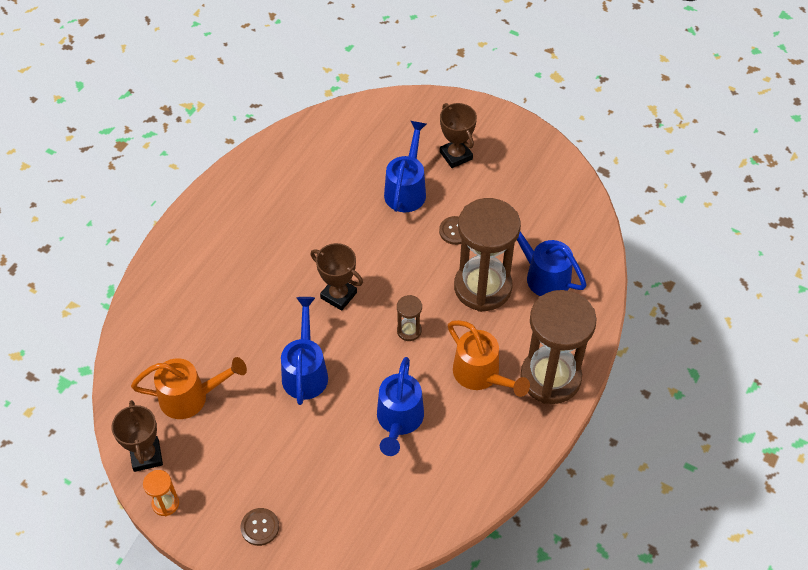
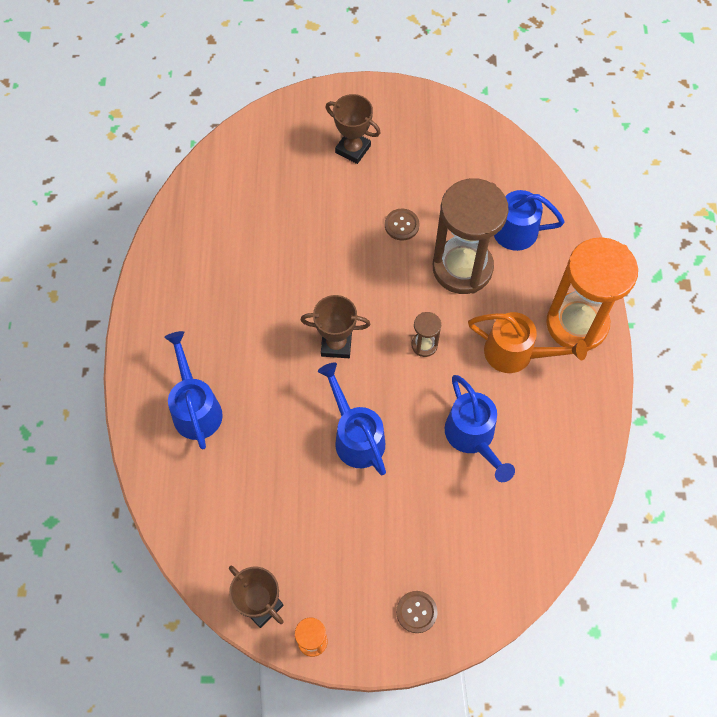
camera: 30 degrees left, 10 degrees up
orange watering can [131,357,247,419] -> none
blue watering can [384,121,426,212] -> blue watering can moved to [164,331,223,449]
brown hourglass [520,290,597,404] -> orange hourglass [546,237,638,351]

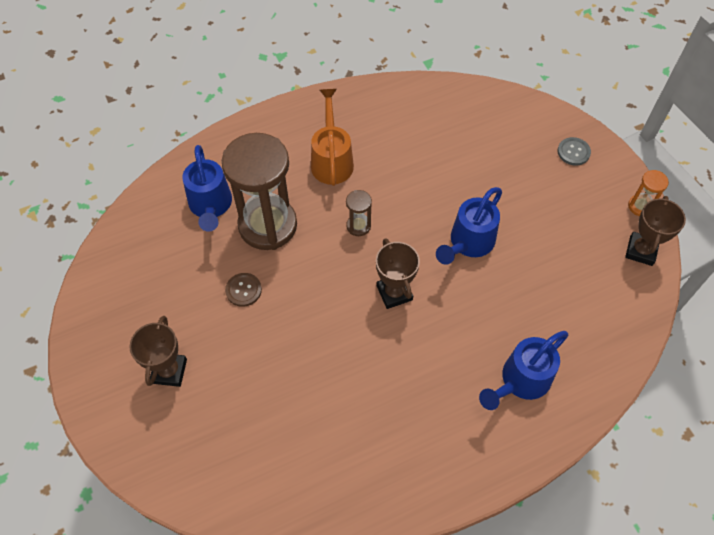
camera: 115 degrees left, 5 degrees down
brown button [396,591,438,633] -> grey button [558,137,591,166]
blue watering can [445,375,515,482] -> none
orange hourglass [546,237,638,351] -> none

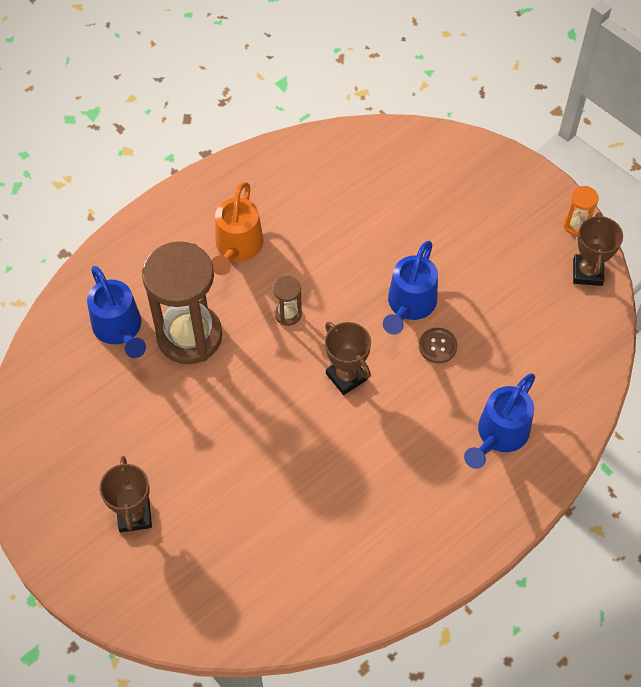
camera: 15 degrees left, 0 degrees up
brown button [225,273,262,307] -> brown button moved to [419,328,457,363]
orange watering can [311,89,354,186] -> orange watering can turned 150 degrees counterclockwise [212,182,264,275]
grey button [558,137,591,166] -> none

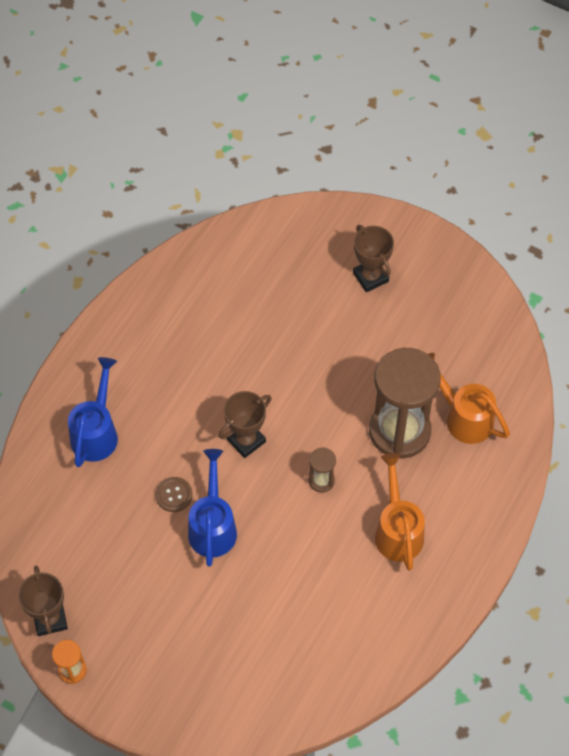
camera: 160 degrees right, 0 degrees up
blue watering can [87,266,146,358] -> orange watering can [428,353,510,444]
brown trophy [325,322,371,395] -> brown trophy turned 75 degrees counterclockwise [219,391,271,458]

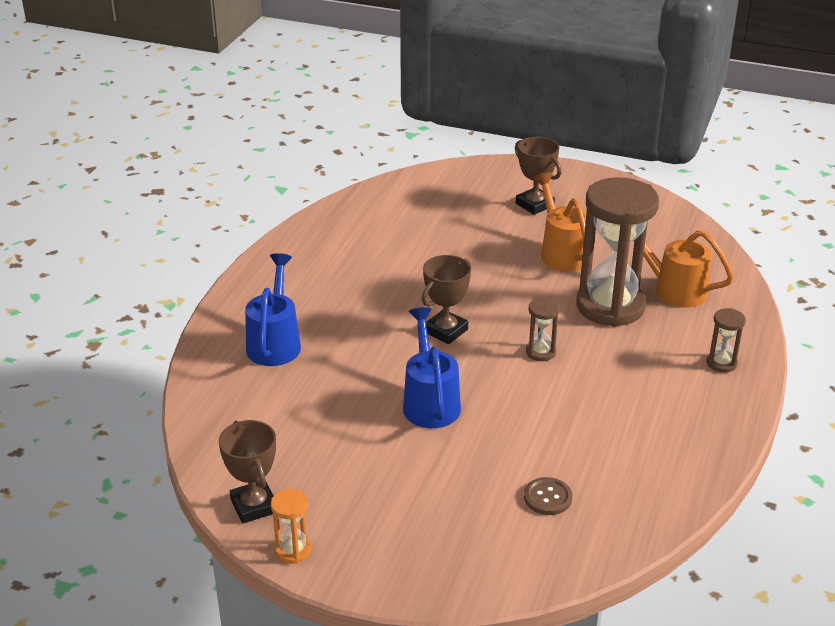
camera: 10 degrees left, 25 degrees down
brown button [155,477,193,512] -> brown button moved to [524,477,572,515]
orange watering can [375,453,425,571] -> orange watering can moved to [533,172,586,271]
none -> brown hourglass [706,308,746,373]

